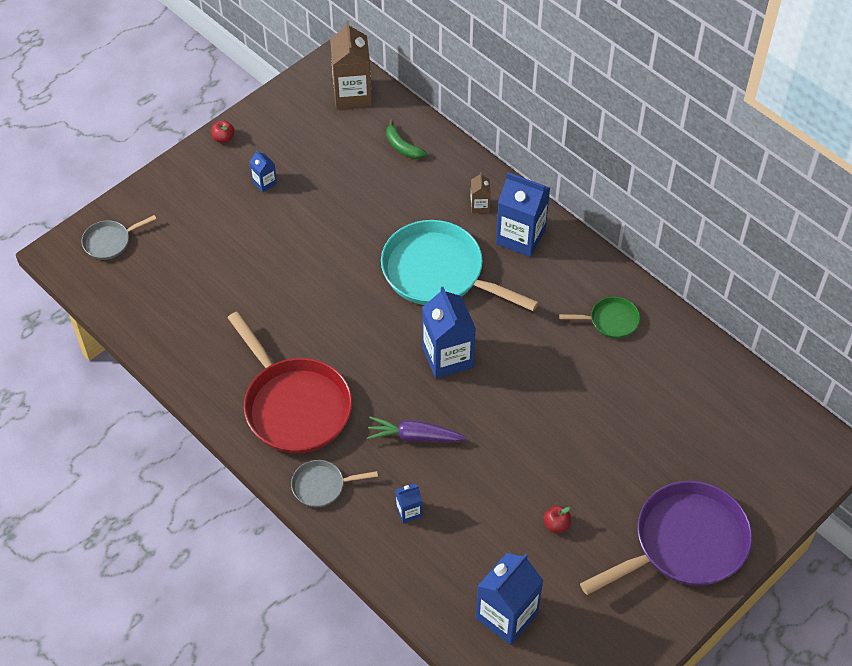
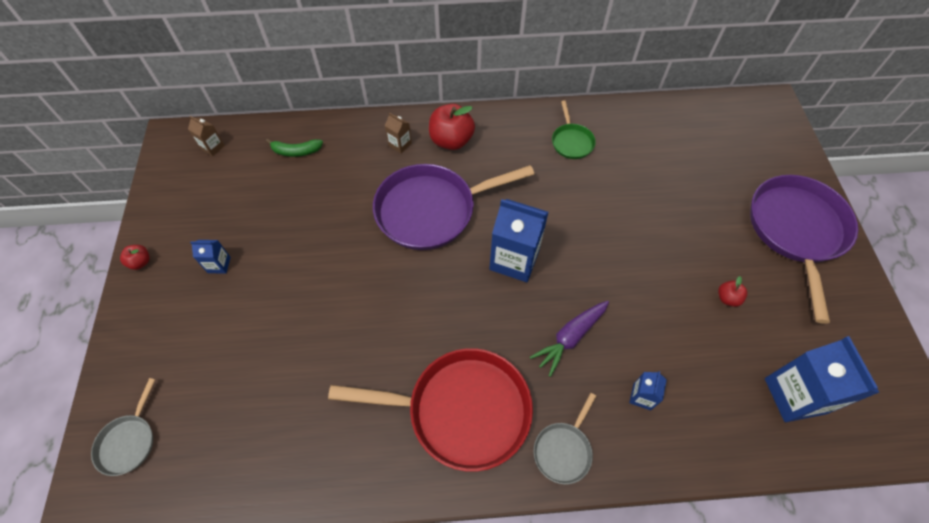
camera: 50 degrees left, 5 degrees up
brown carton [330,21,372,109] -> brown carton [188,116,225,156], size x0.48
turquoise pan [381,220,539,311] -> purple pan [373,164,534,250]
blue carton [496,172,550,257] -> red apple [429,104,475,150]
green pan [559,297,640,339] -> green pan turned 135 degrees clockwise [552,100,596,159]

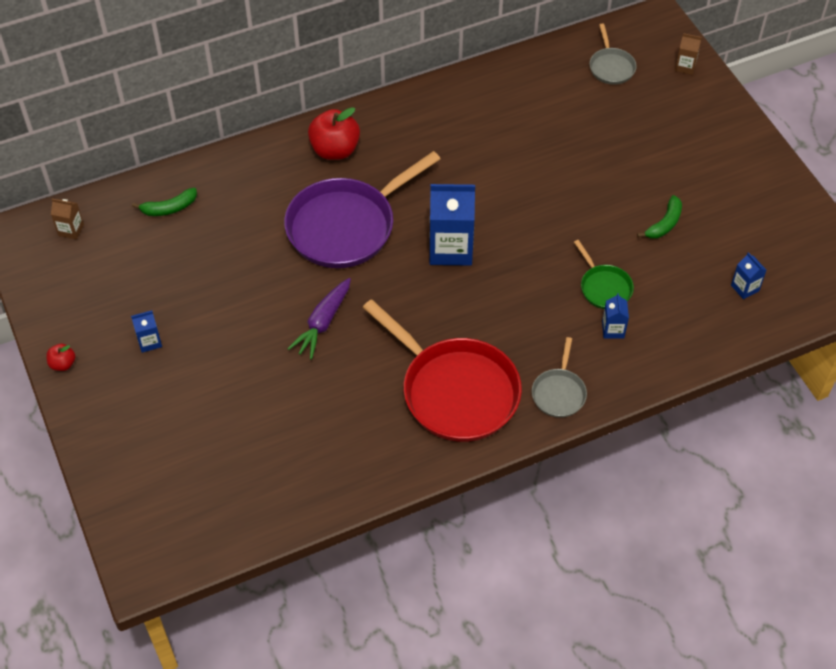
camera: 20 degrees left, 5 degrees down
grey pan [91,378,155,476] -> grey pan moved to [590,24,637,85]
red pan [328,348,533,472] -> red pan turned 60 degrees clockwise [363,299,522,442]
brown carton [385,112,412,153] -> brown carton moved to [675,33,702,75]
purple carrot [530,301,609,377] -> purple carrot moved to [287,278,351,360]
green pan [552,100,596,159] -> green pan moved to [574,240,634,309]
red apple [718,276,748,307] -> green banana [637,195,682,239]
purple pan [750,175,858,324] -> none
blue carton [765,336,880,422] -> blue carton [731,252,767,299], size x0.48

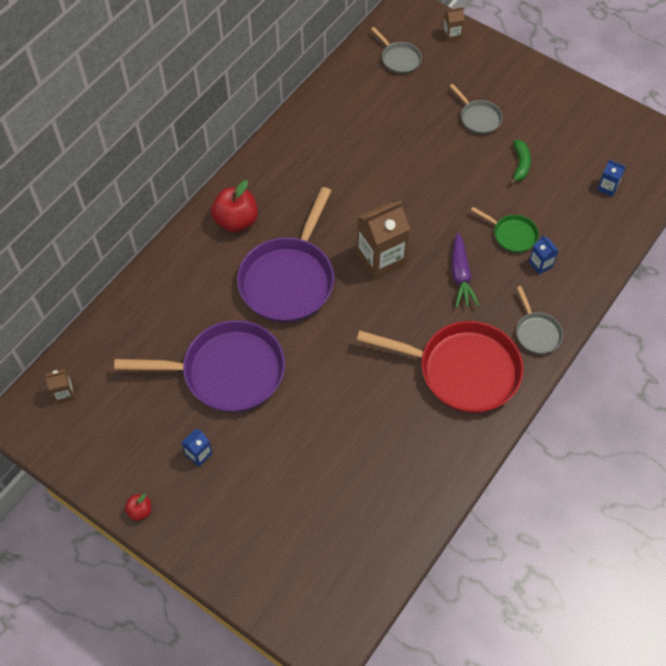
camera: 30 degrees left, 5 degrees up
green banana [132,188,197,216] -> none
purple carrot [287,278,351,360] -> purple carrot moved to [451,232,479,308]
blue carton [429,184,475,266] -> brown carton [357,201,410,280]
none -> purple pan [114,320,285,413]
none -> grey pan [450,84,502,134]

